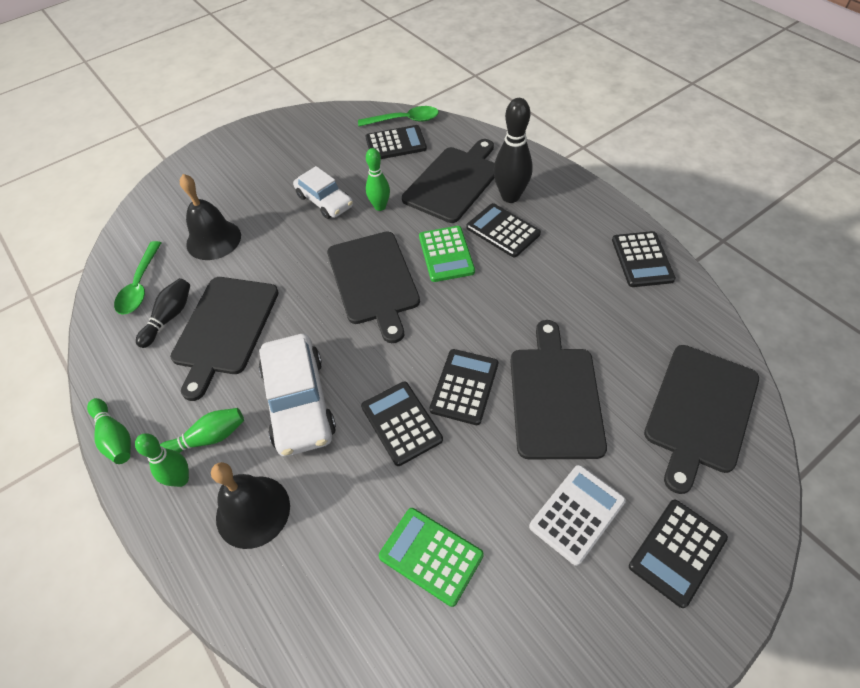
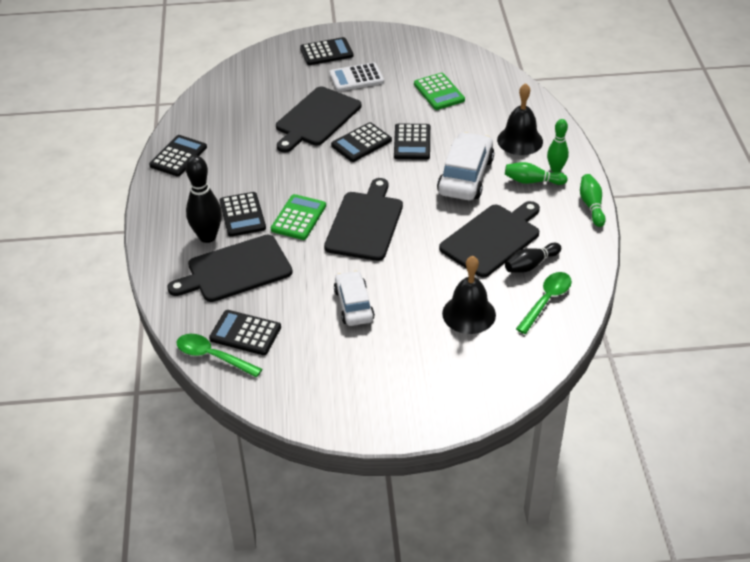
camera: 150 degrees left, 10 degrees down
green bowling pin [366,148,390,211] -> none
black cutting board [644,345,759,494] -> none

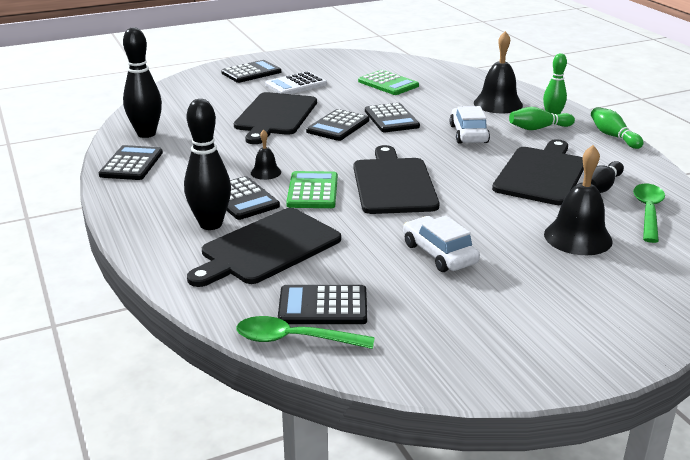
camera: 20 degrees left, 15 degrees down
white car [437,132,494,200] -> white car [450,106,490,144], size x0.66
none -> black bowling pin [123,27,162,138]
none -> black bell [251,130,281,180]

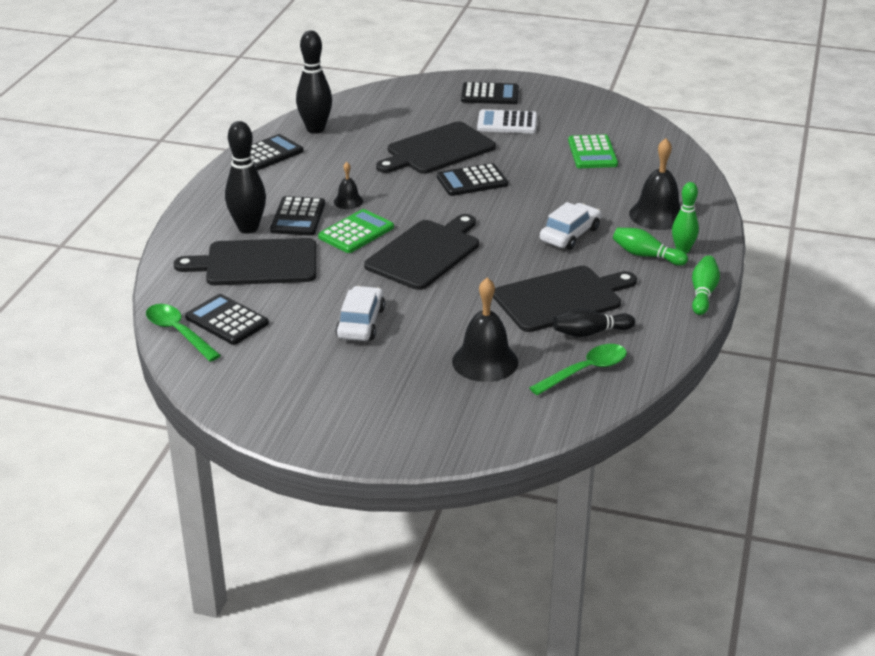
camera: 40 degrees right, 5 degrees up
black calculator [365,103,420,132] -> none

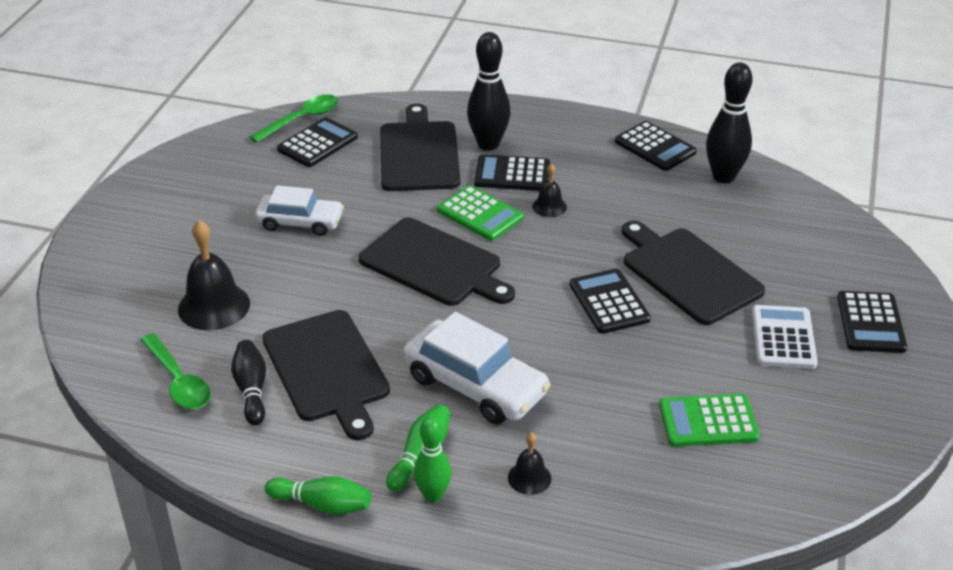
camera: 90 degrees right, 5 degrees up
white car [540,202,601,250] -> white car [403,312,551,424], size x1.51
black bell [629,138,681,230] -> black bell [508,432,551,495], size x0.53

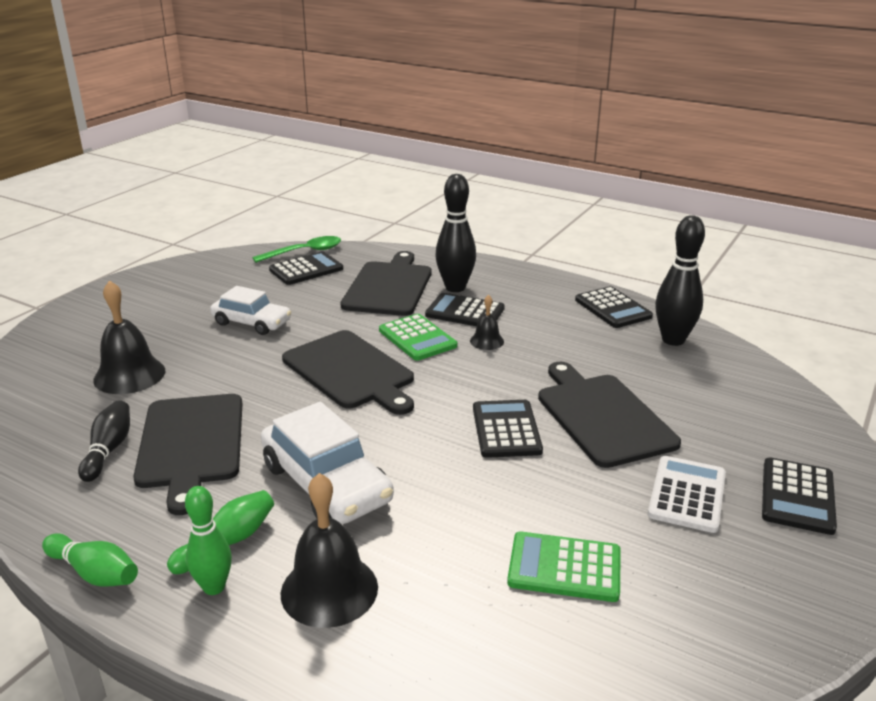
camera: 15 degrees right, 10 degrees down
green spoon [140,333,211,409] -> none
black bell [508,432,551,495] -> black bell [281,473,378,628], size x1.89

